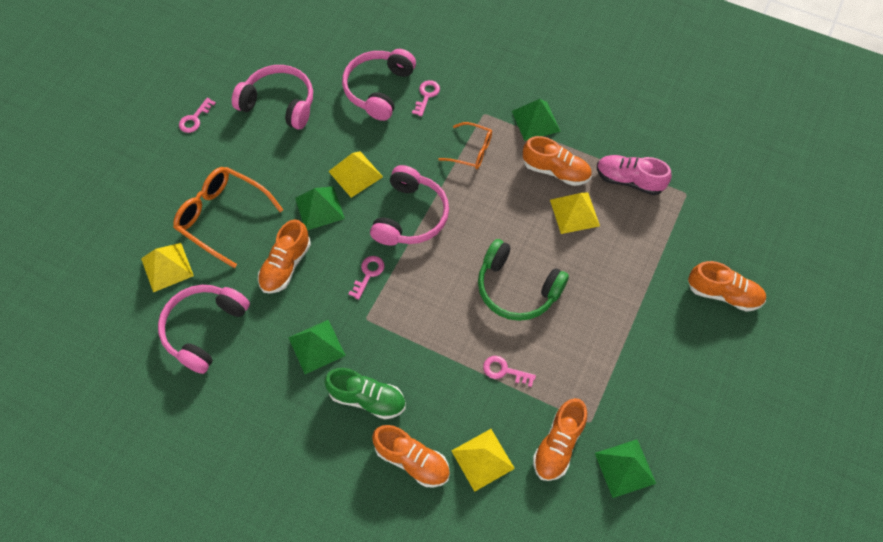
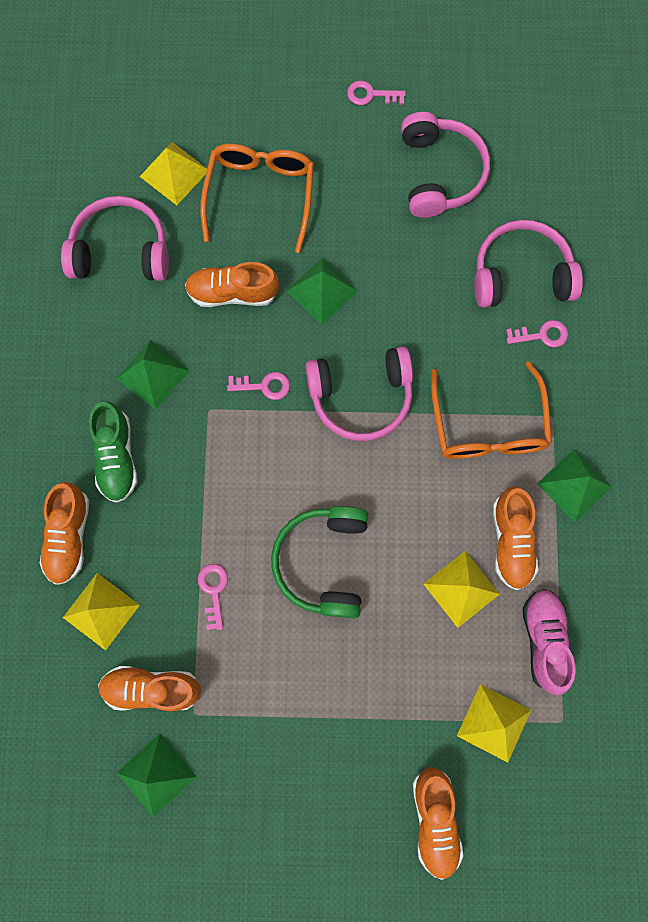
camera: 65 degrees right, 15 degrees up
yellow pyramid [328,151,383,198] -> yellow pyramid moved to [457,684,531,763]
orange glasses [438,122,492,169] -> orange glasses [431,362,552,459], size x1.67

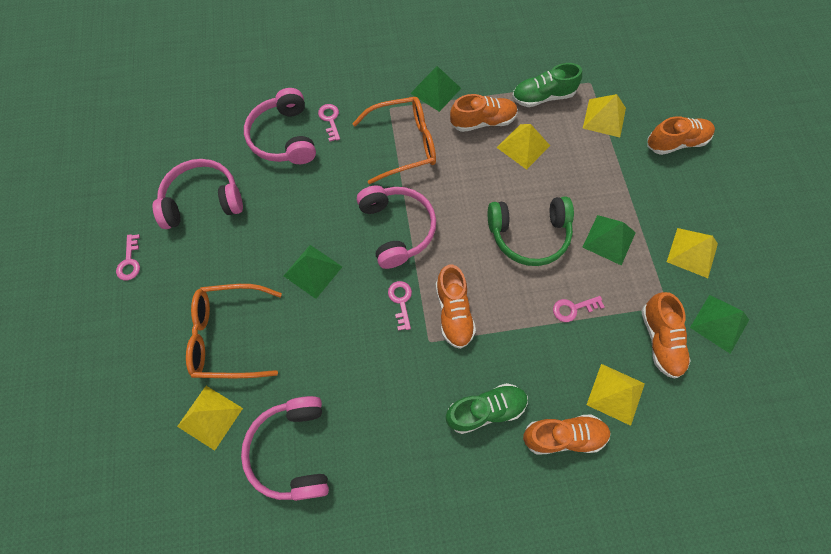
camera: 100 degrees left, 10 degrees down
green pyramid [117,340,190,410] -> green pyramid moved to [582,215,636,266]
orange shoe [185,262,279,307] -> orange shoe moved to [436,264,476,349]
pink shoe [523,589,576,695] -> green shoe [512,63,582,107]
none -> yellow pyramid [667,228,718,278]

